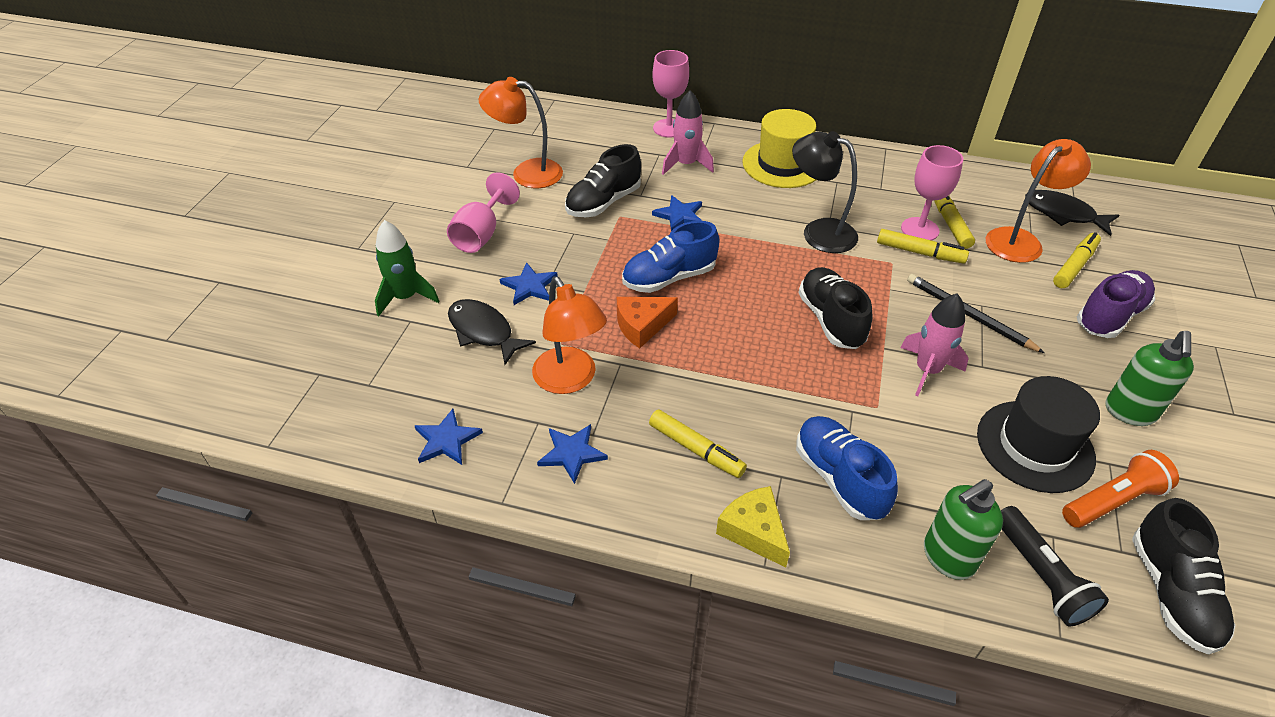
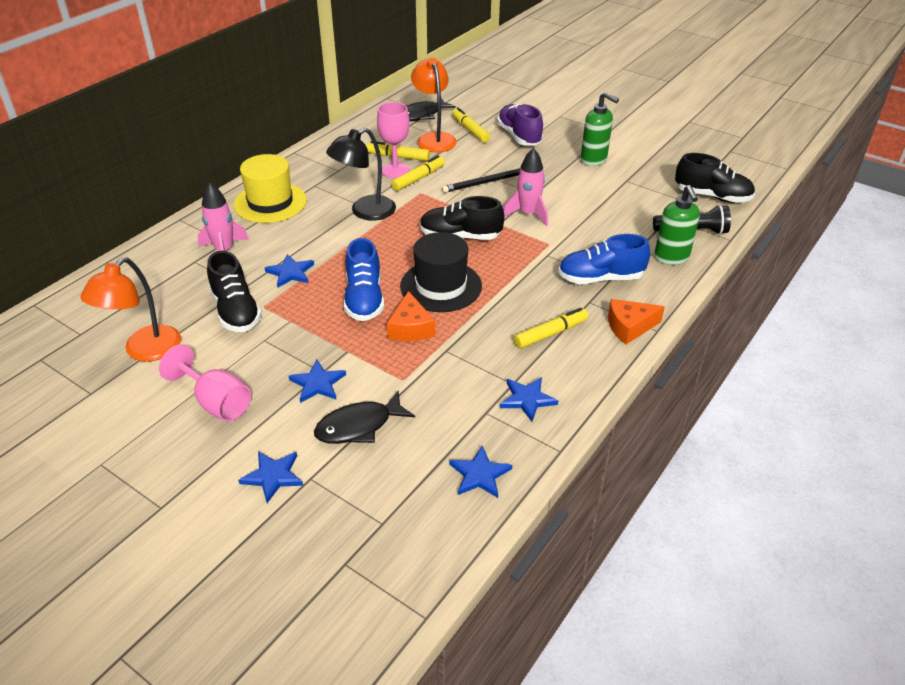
camera: 70 degrees left, 5 degrees down
green rocket [375,220,439,316] -> blue star [238,451,303,503]
orange lamp [532,277,607,394] -> none
pink goblet [652,50,689,138] -> none
yellow cheese [716,486,790,568] -> orange cheese [608,299,665,344]
black hat [977,376,1100,493] -> black hat moved to [400,232,482,312]
orange flashlight [1062,450,1179,528] -> none

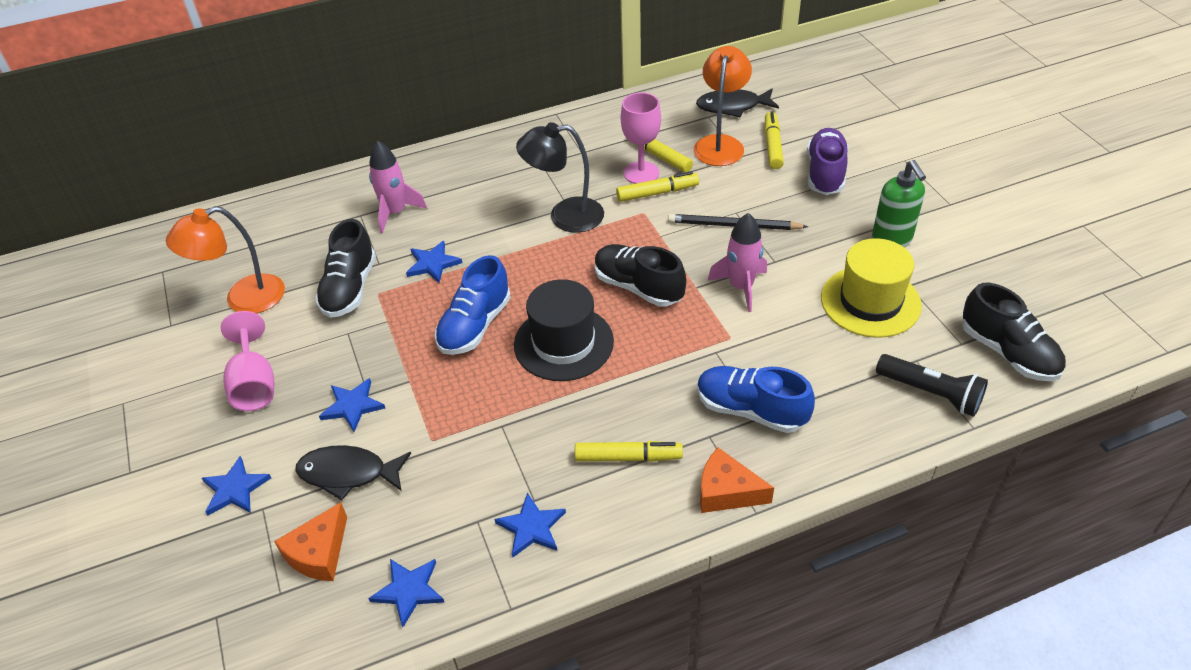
camera: 35 degrees right, 5 degrees up
yellow hat [234,154,307,223] -> yellow hat moved to [821,238,922,338]
orange cheese [387,291,435,341] -> orange cheese moved to [274,502,347,581]
green soap dispenser [654,185,700,265] -> none

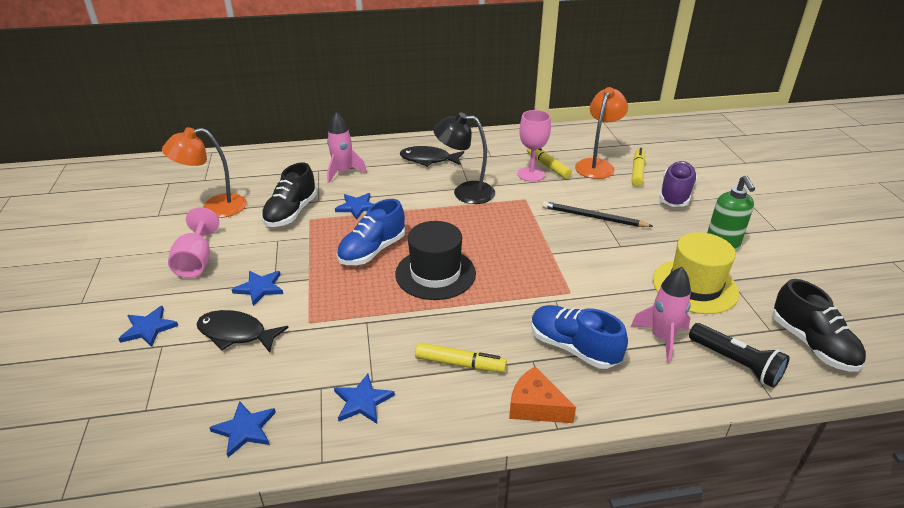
camera: 10 degrees right, 10 degrees down
orange cheese [274,502,347,581] -> none
black shoe [595,244,686,307] -> none
yellow marker [616,171,699,202] -> none
black fish [696,88,779,118] -> black fish moved to [400,146,464,167]
pink rocket [708,213,767,312] -> pink rocket moved to [631,267,691,363]

